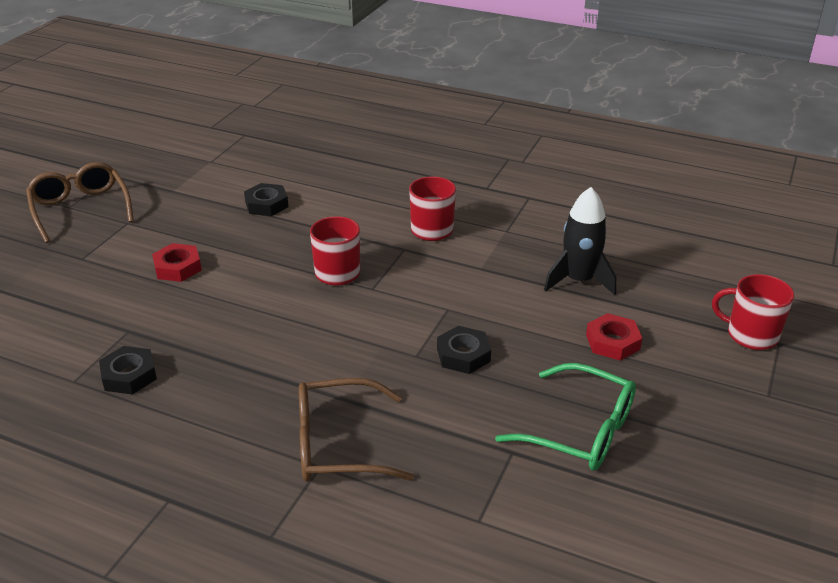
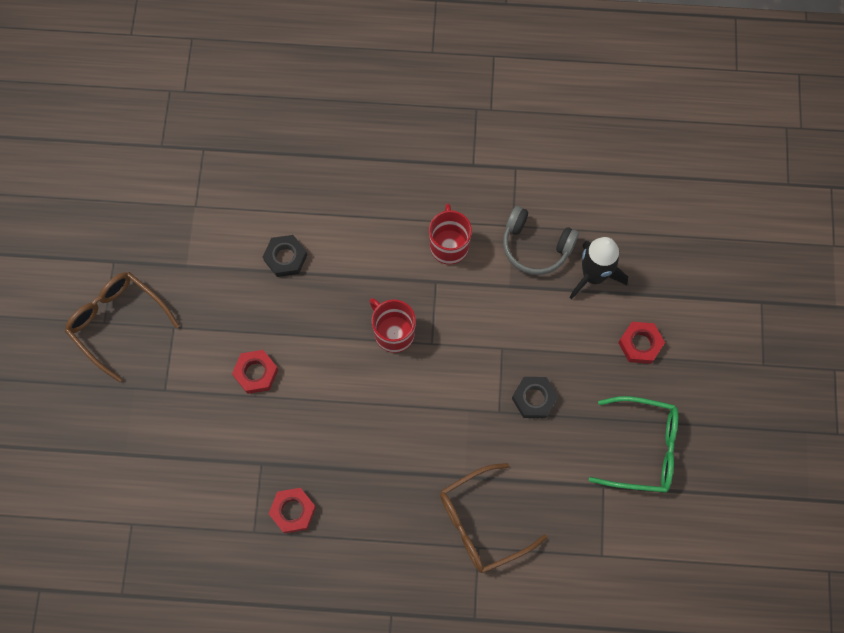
camera: 20 degrees left, 35 degrees up
black nut [99,346,157,395] -> red nut [268,488,316,534]
red mug [712,274,794,350] -> none
none -> grey headphones [503,206,579,275]

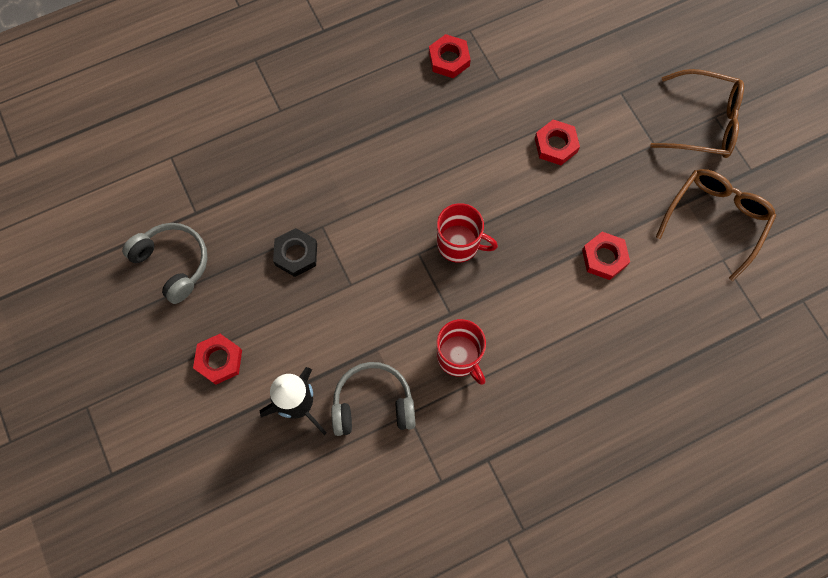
camera: 150 degrees right, 0 degrees up
black nut [263,235,307,277] -> red nut [582,232,630,280]
brown glasses [440,463,547,573] -> brown glasses moved to [656,169,776,281]
green glasses [589,396,678,493] -> grey headphones [122,223,208,304]

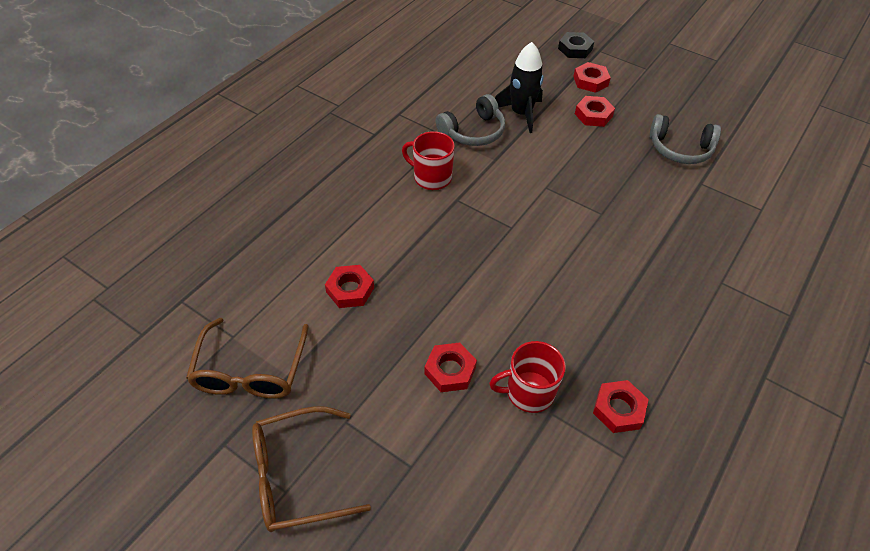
camera: 150 degrees right, 20 degrees down
black nut [273,228,317,277] -> black nut moved to [558,32,594,58]
red mug [437,203,498,263] -> red mug moved to [489,341,566,413]
none -> red nut [573,62,611,93]

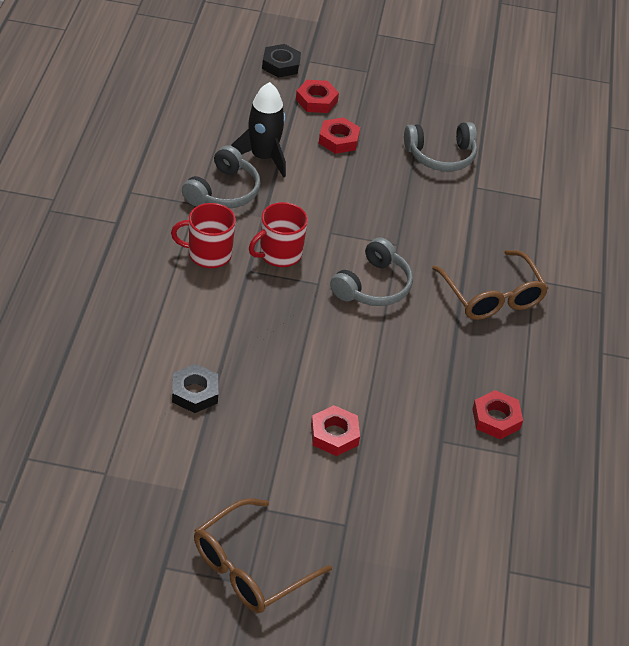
camera: 30 degrees left, 5 degrees down
brown glasses [186,318,309,399] -> brown glasses moved to [432,250,548,320]
red nut [325,265,374,308] -> black nut [172,364,218,413]
red mug [489,341,566,413] -> red mug moved to [249,202,308,267]
none -> grey headphones [330,237,413,306]

